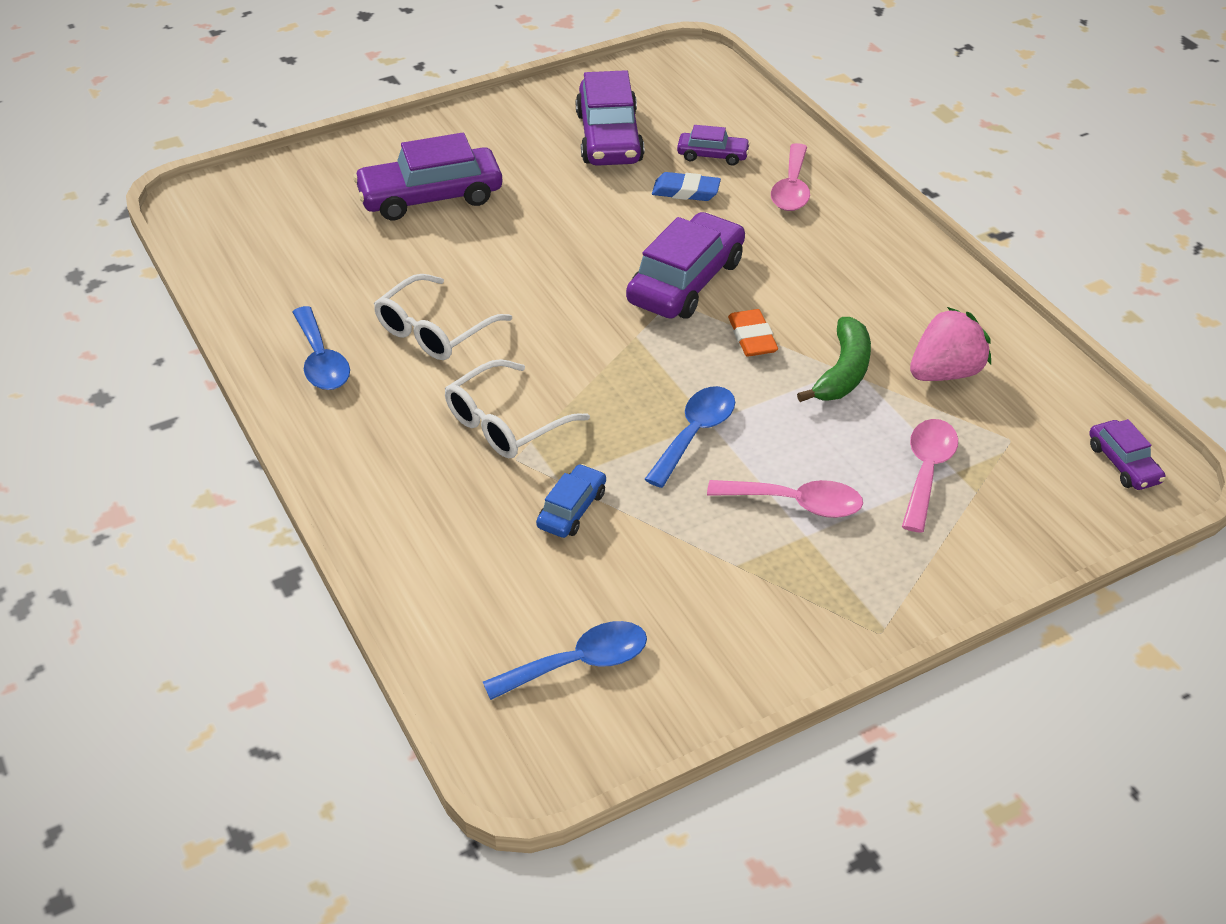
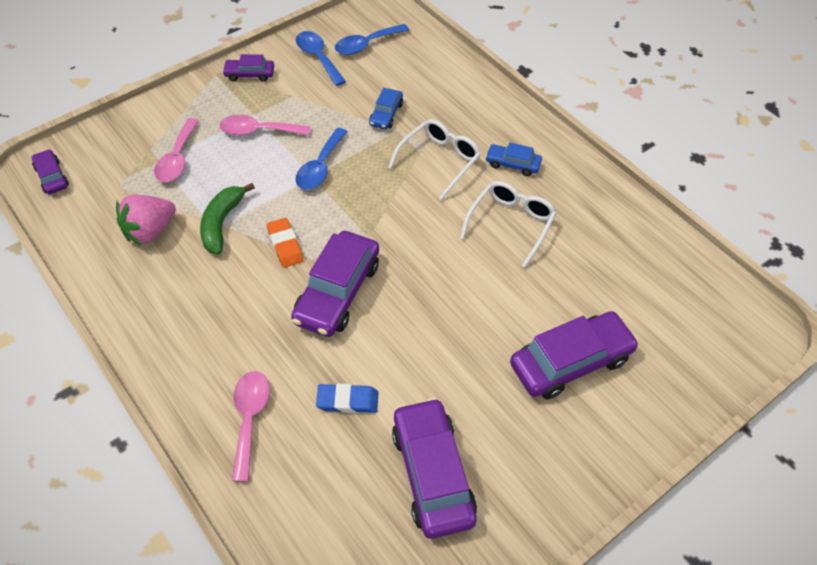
camera: 170 degrees right, 10 degrees up
blue spoon [292,306,350,390] -> blue spoon moved to [296,31,346,86]
purple car [677,125,750,165] -> purple car moved to [222,54,274,82]
none -> blue car [485,142,542,176]

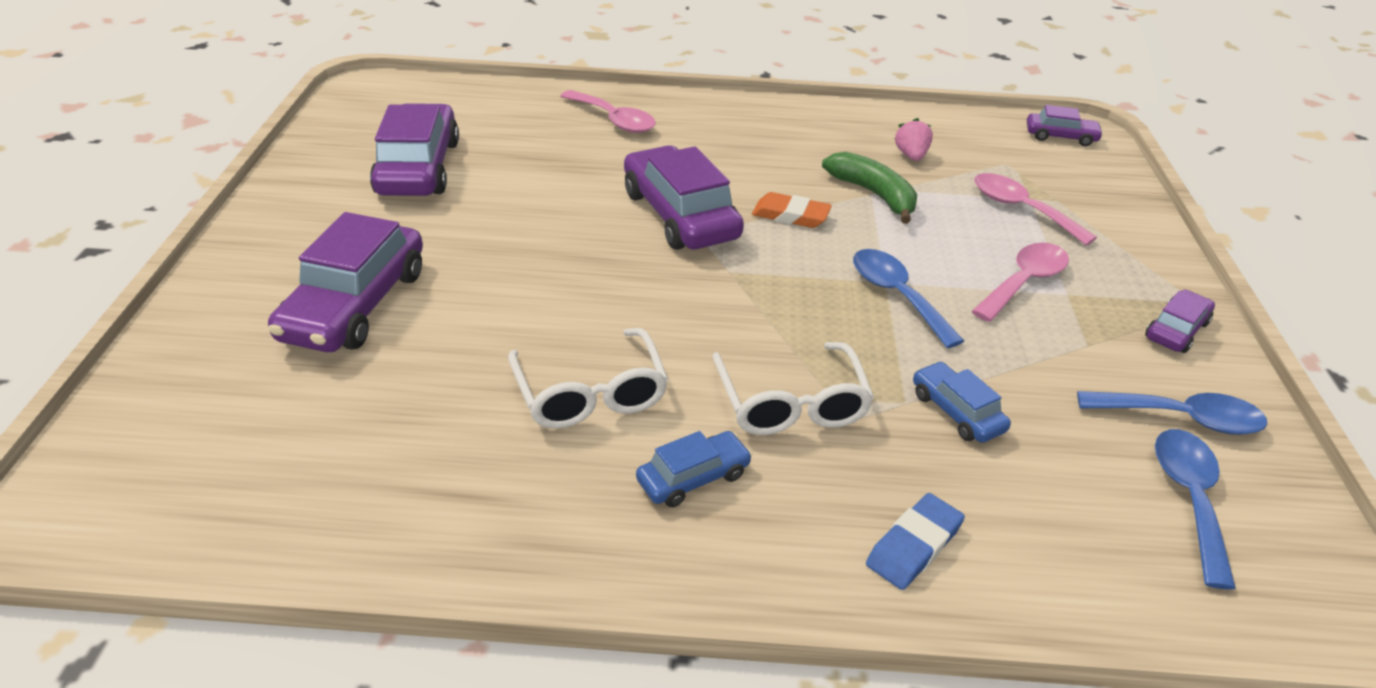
camera: 130 degrees right, 15 degrees down
pink strawberry [116,195,176,245] -> pink strawberry [895,118,933,161], size x0.59
blue eraser [316,384,379,413] -> blue eraser moved to [866,493,965,590]
purple car [392,398,477,539] -> purple car turned 120 degrees counterclockwise [370,103,459,196]

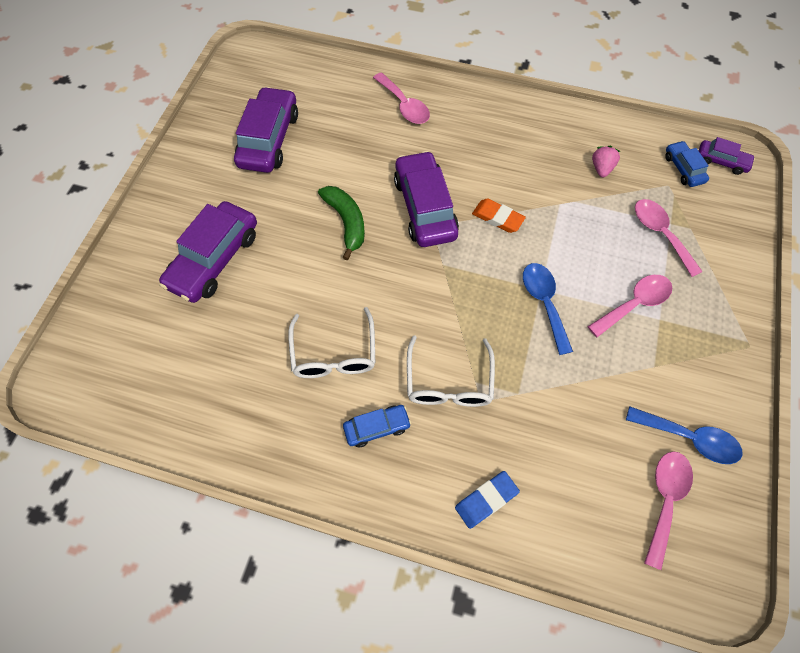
camera: 15 degrees right, 25 degrees up
green banana [822,152,917,224] -> green banana moved to [318,186,365,260]
blue car [913,361,1011,443] -> blue car moved to [665,141,709,187]
purple car [1145,290,1215,353] -> none
blue spoon [1155,429,1236,590] -> pink spoon [644,451,693,570]

